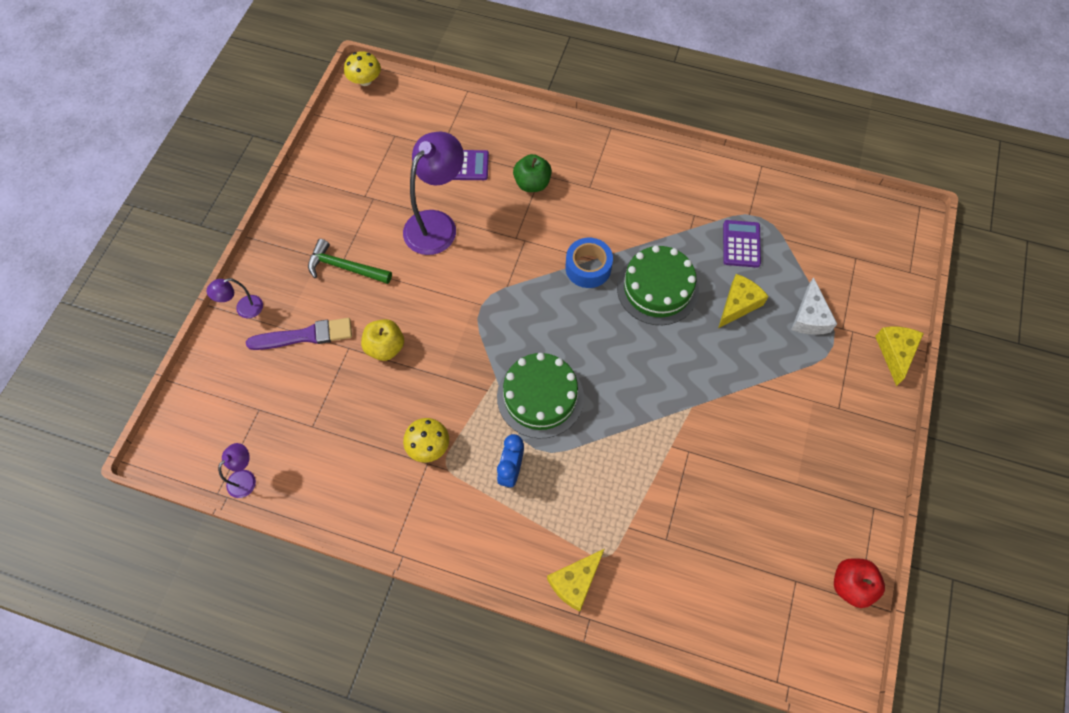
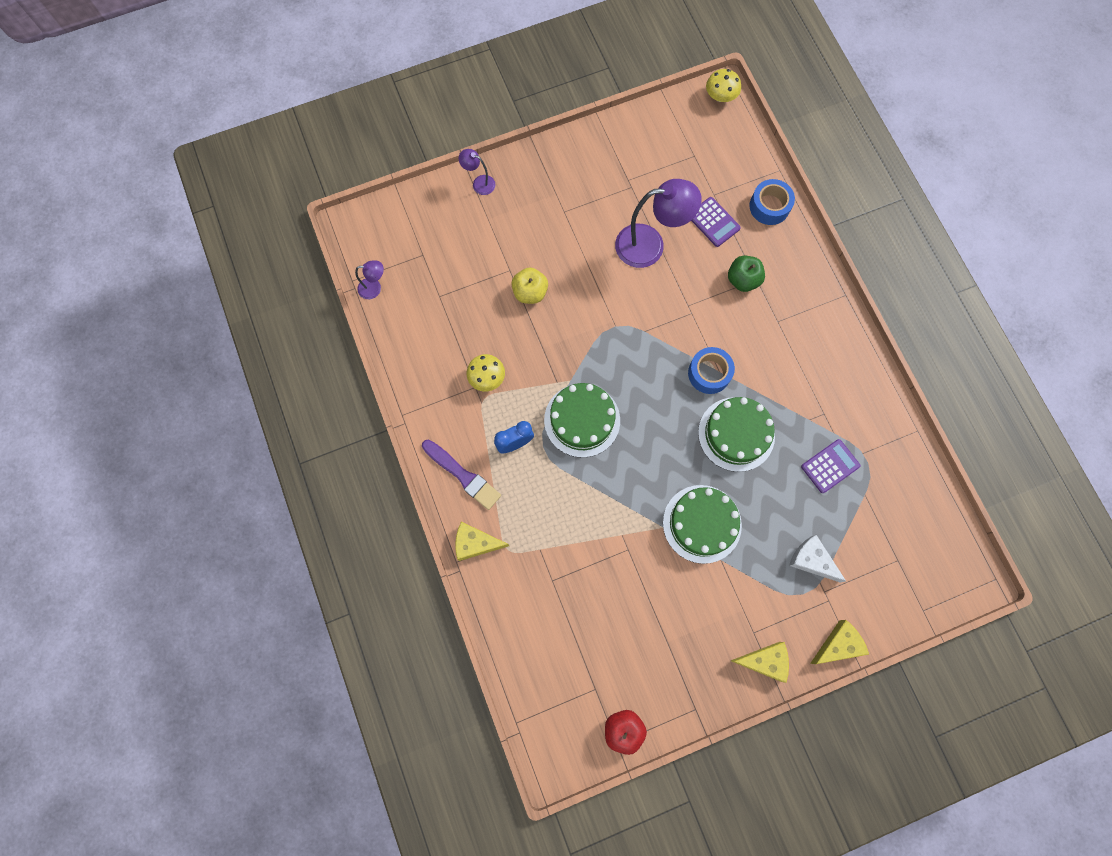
camera: 50 degrees right, 10 degrees up
purple brush [246,318,352,350] -> purple brush moved to [422,440,501,510]
green hammer [308,239,392,284] -> none
yellow cheese [718,274,769,328] -> yellow cheese moved to [731,642,789,683]
white cheese [791,277,837,335] -> white cheese turned 75 degrees clockwise [789,535,846,582]
none -> green cake [663,485,742,564]
none -> blue tape [750,179,795,225]

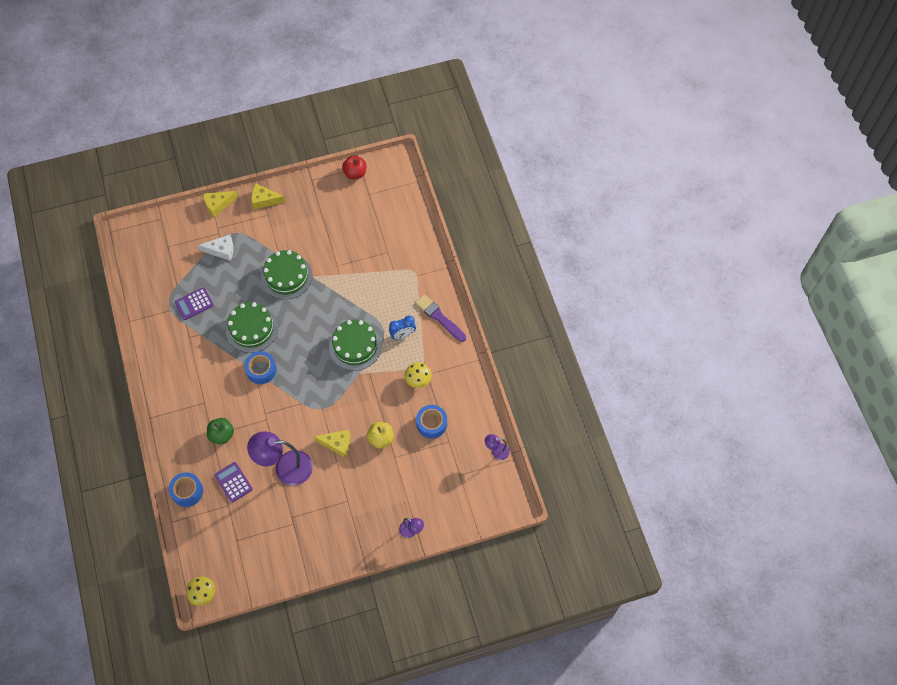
camera: 175 degrees left, 10 degrees down
yellow cheese [455,522,509,561] -> yellow cheese moved to [313,430,350,458]
white cheese [789,535,846,582] -> white cheese turned 45 degrees counterclockwise [198,235,234,261]
none -> blue tape [416,405,447,439]

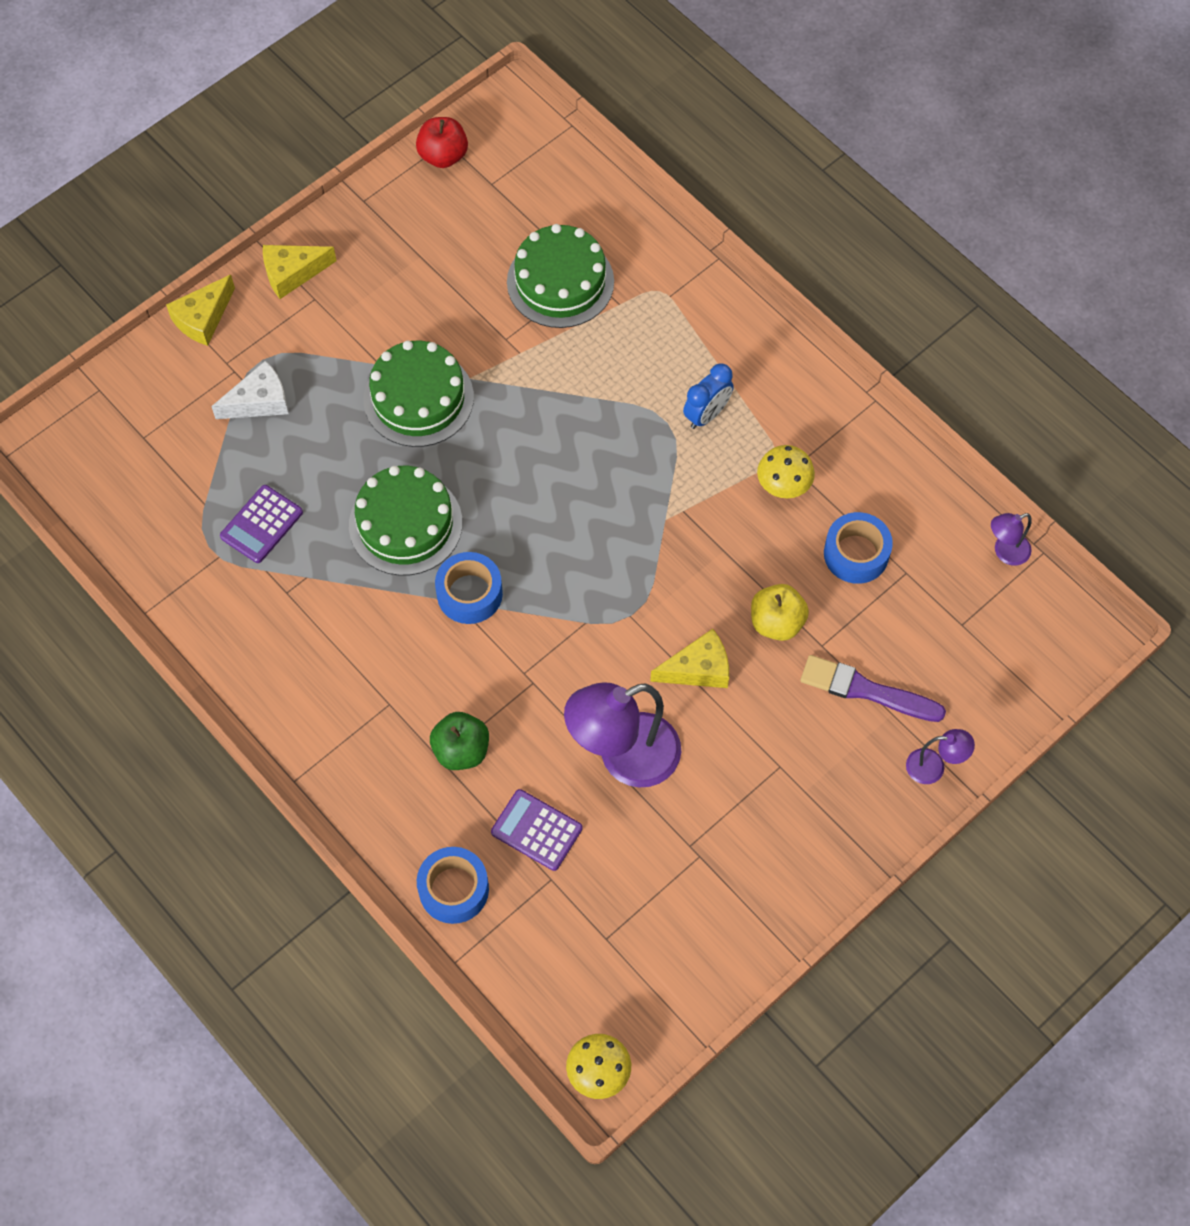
camera: 25 degrees left, 0 degrees up
green cake [329,319,382,371] -> green cake moved to [507,224,614,328]
purple brush [415,294,466,342] -> purple brush moved to [801,655,946,722]

